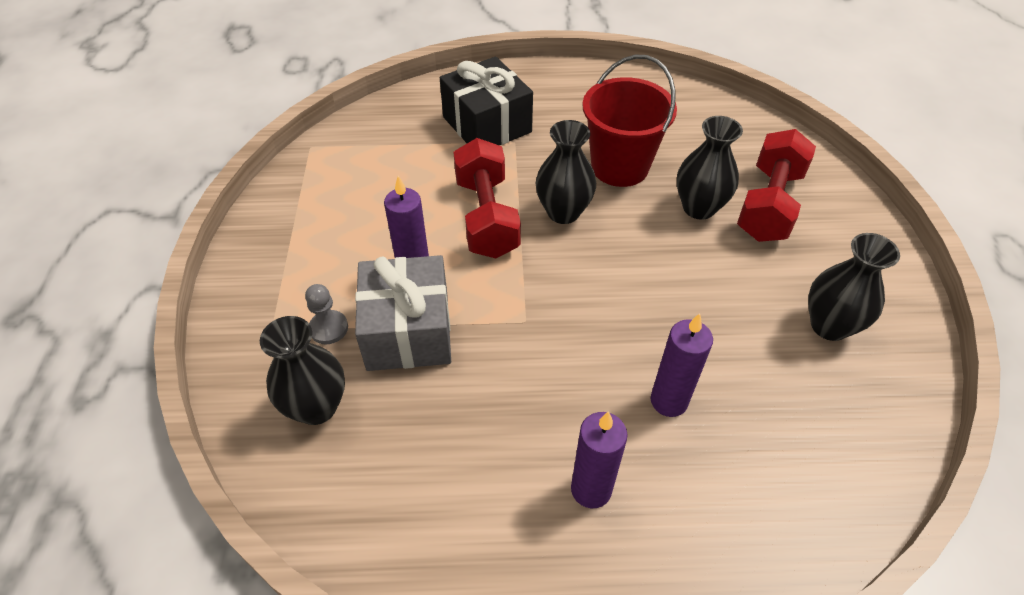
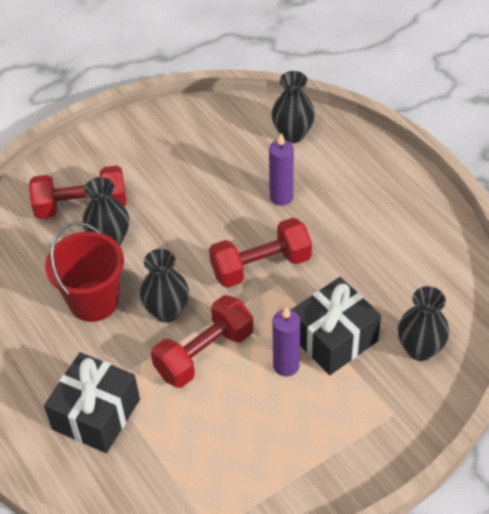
camera: 120 degrees left, 0 degrees up
grey pawn [305,284,348,344] -> none
grey gift [355,255,451,371] -> black gift [291,277,381,375]
purple candle [571,411,628,508] -> none
black vase [808,233,900,341] -> black vase moved to [272,71,315,143]
none -> red dumbbell [209,218,312,288]

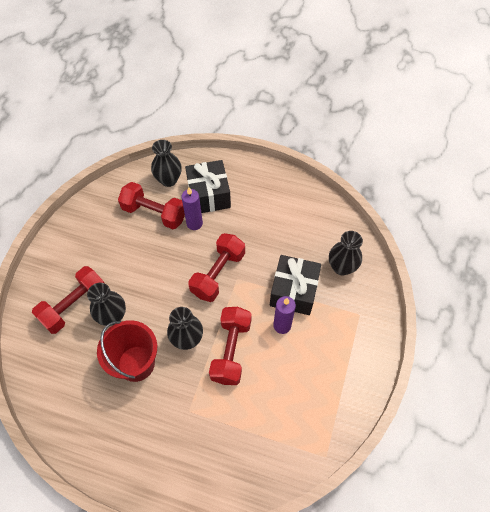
camera: 40 degrees left, 10 degrees up
black gift [44,352,140,453] -> black gift moved to [185,160,231,213]
none -> red dumbbell [118,182,185,229]

